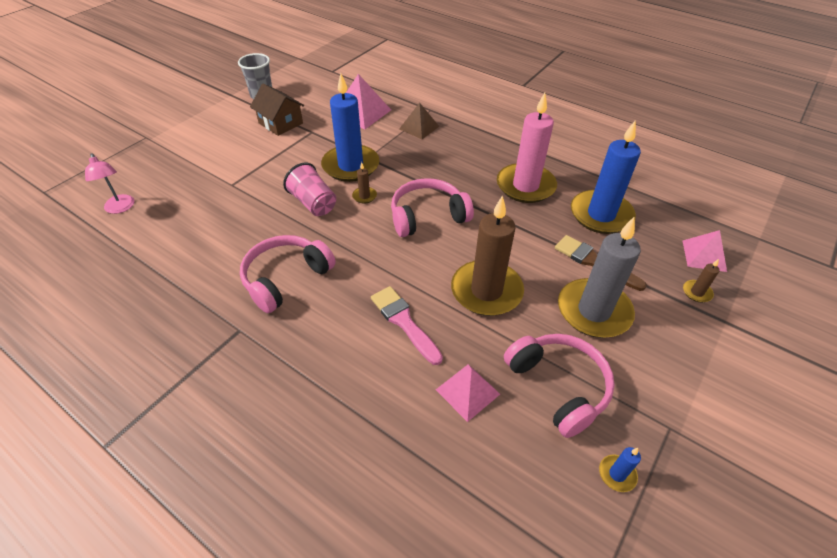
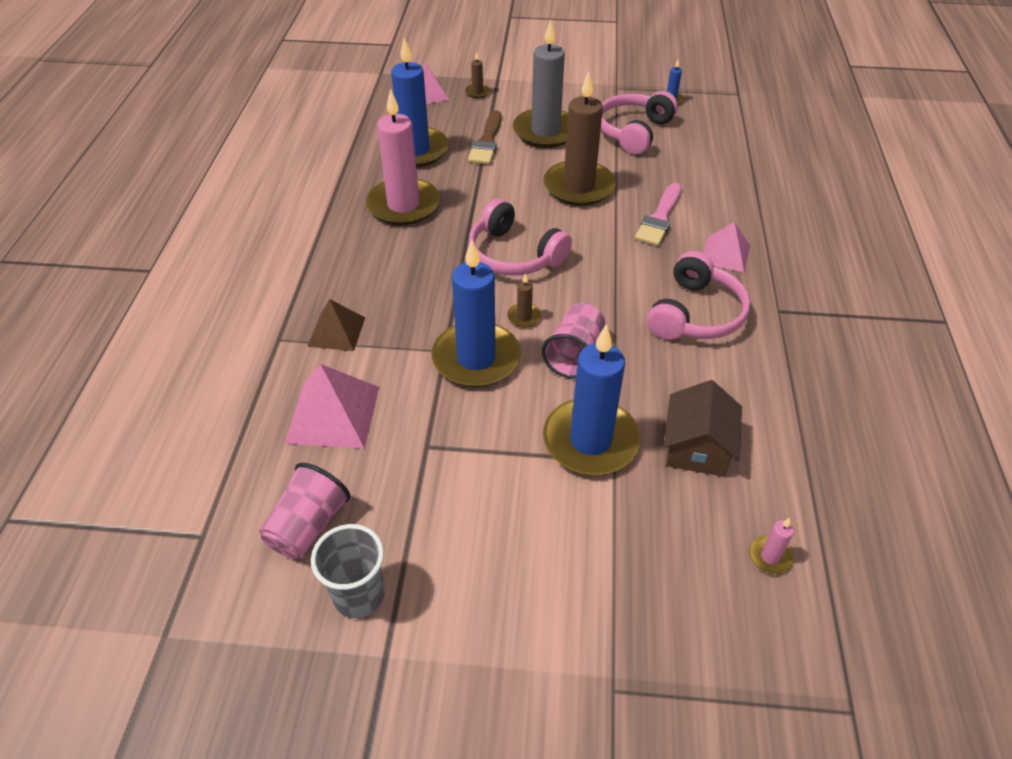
camera: 120 degrees left, 0 degrees up
pink lamp [85,153,134,214] -> pink candle [749,518,794,574]
pink headphones [240,235,336,313] -> pink headphones turned 75 degrees counterclockwise [647,251,751,340]
brown house [250,83,304,136] -> brown house moved to [664,380,742,477]
pink pyramid [436,364,500,422] -> pink pyramid moved to [704,222,750,272]
none -> pink cup [259,463,350,560]
none -> blue candle [543,324,640,475]

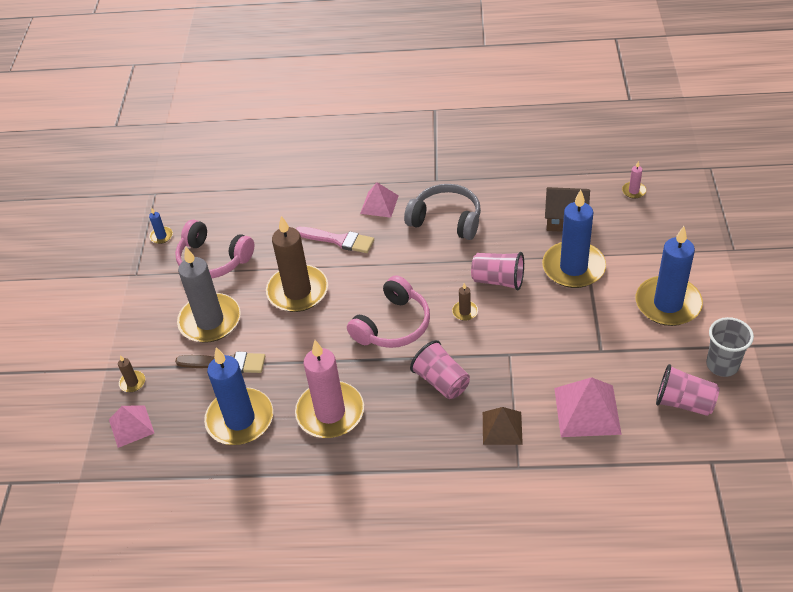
camera: 90 degrees left, 0 degrees up
blue candle [431,240,521,387] -> blue candle moved to [636,226,703,326]
pink headphones [647,251,751,340] -> grey headphones [404,184,481,240]
none -> pink cup [410,340,470,399]

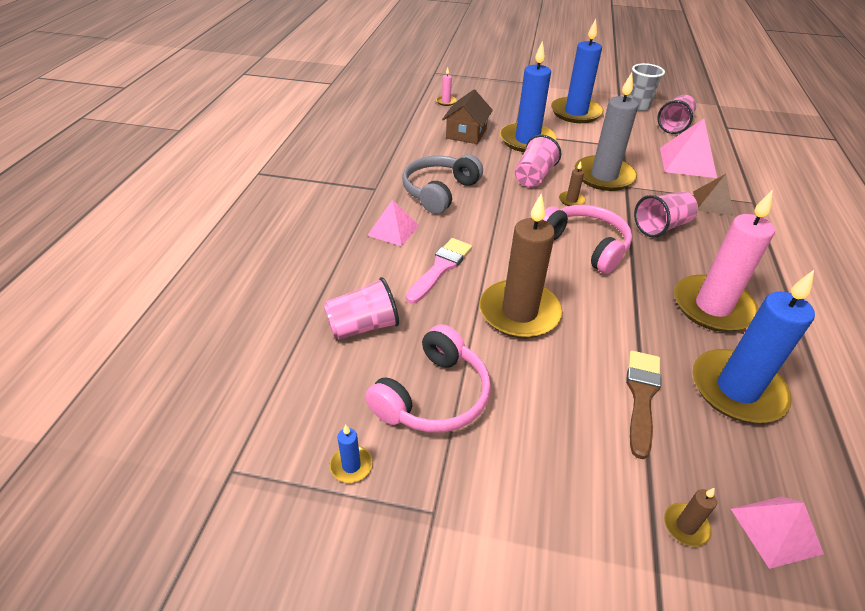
camera: 85 degrees left, 5 degrees down
grey candle [177,246,241,343] -> grey candle moved to [575,72,638,191]
none -> pink cup [324,277,399,340]

